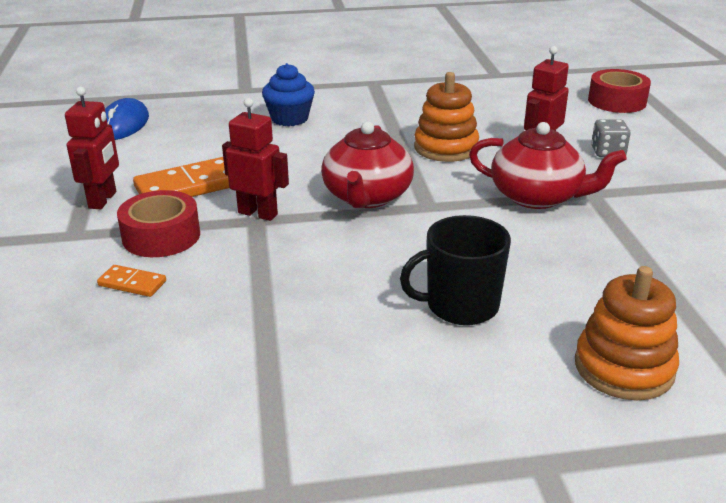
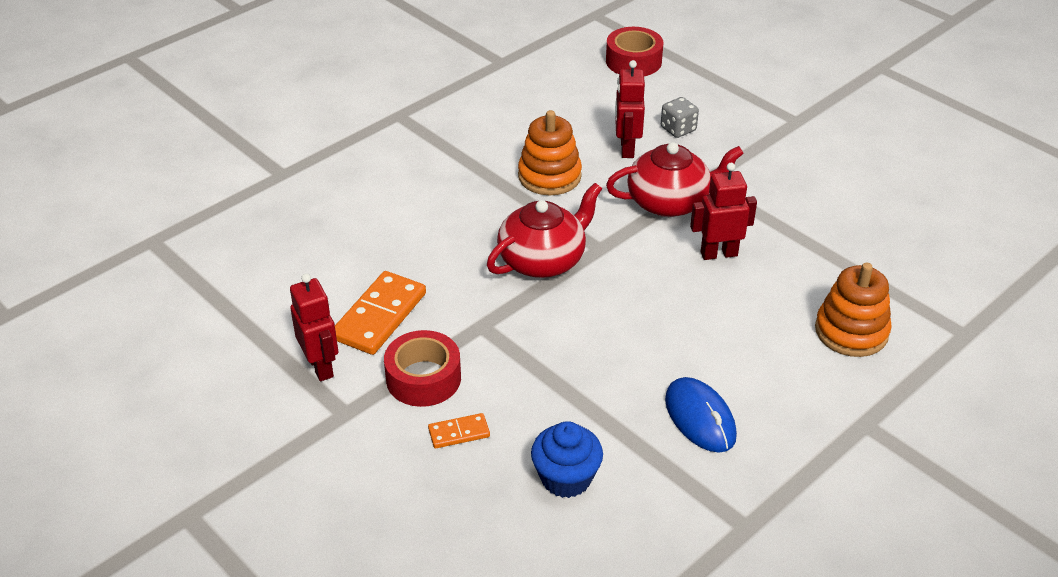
camera: 35 degrees left, 10 degrees up
blue mouse [105,98,149,140] -> blue mouse moved to [665,377,737,453]
red robot [222,98,289,221] -> red robot moved to [690,163,757,260]
blue cupcake [262,63,315,126] -> blue cupcake moved to [531,421,603,498]
red teapot [321,121,414,208] -> red teapot turned 105 degrees counterclockwise [487,183,602,278]
black mug [400,215,511,325] -> none

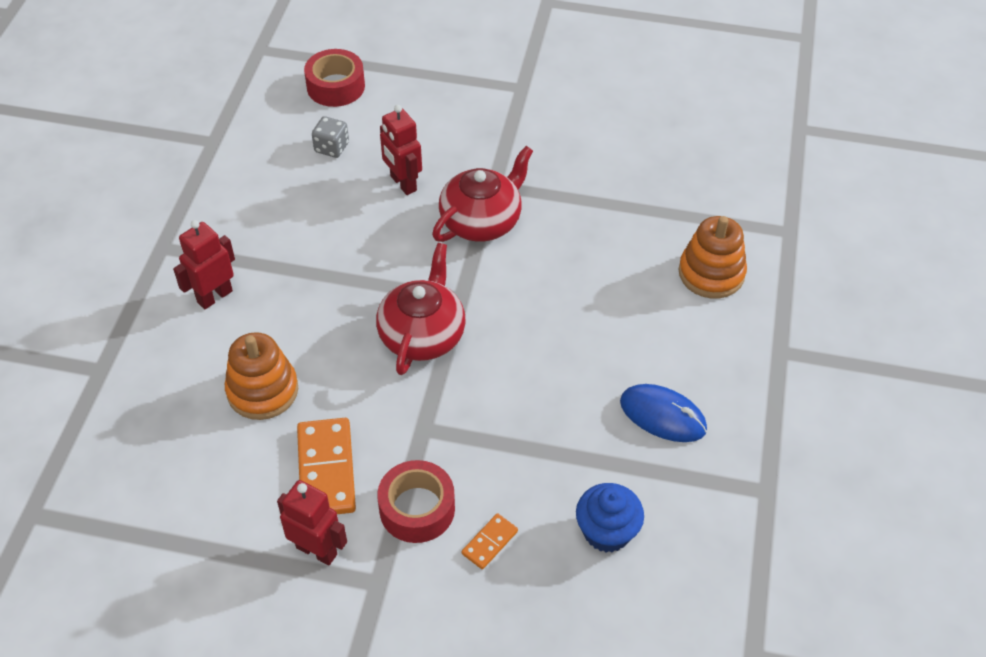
camera: 35 degrees left, 10 degrees up
orange stacking toy [518,110,582,195] -> orange stacking toy moved to [225,332,298,420]
grey dice [661,97,699,138] -> grey dice moved to [312,116,349,158]
red robot [690,163,757,260] -> red robot moved to [173,220,235,309]

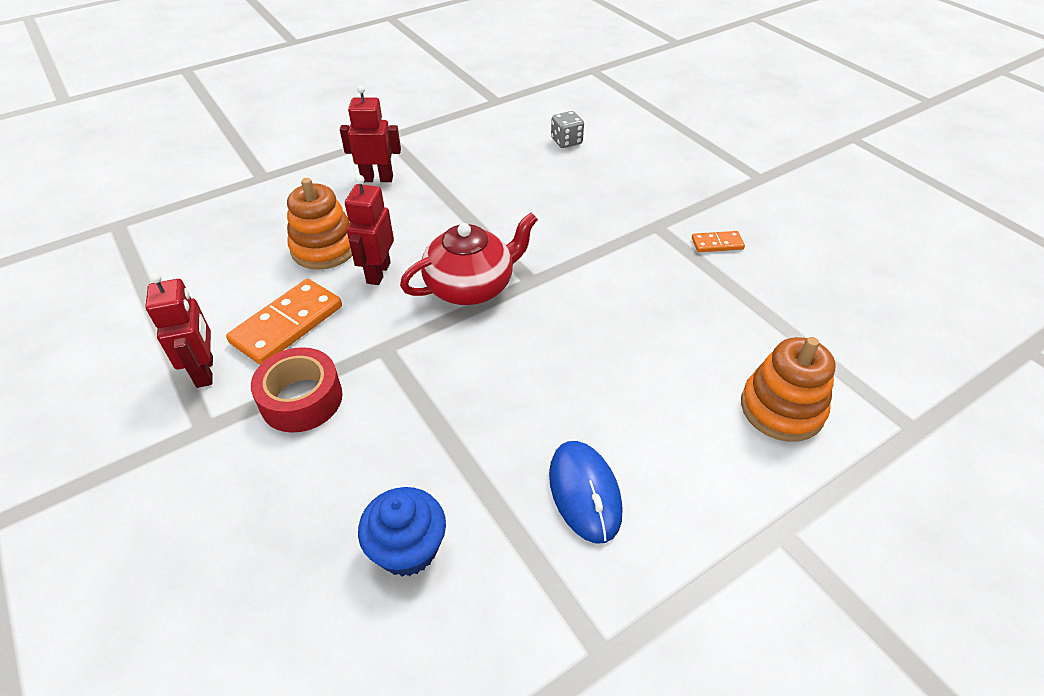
camera: 45 degrees right, 5 degrees down
red tape [304,49,365,107] -> none
red robot [380,105,422,195] -> red robot moved to [345,175,394,285]
red teapot [432,146,533,242] -> none
orange domino [462,513,518,569] -> orange domino moved to [692,231,745,252]

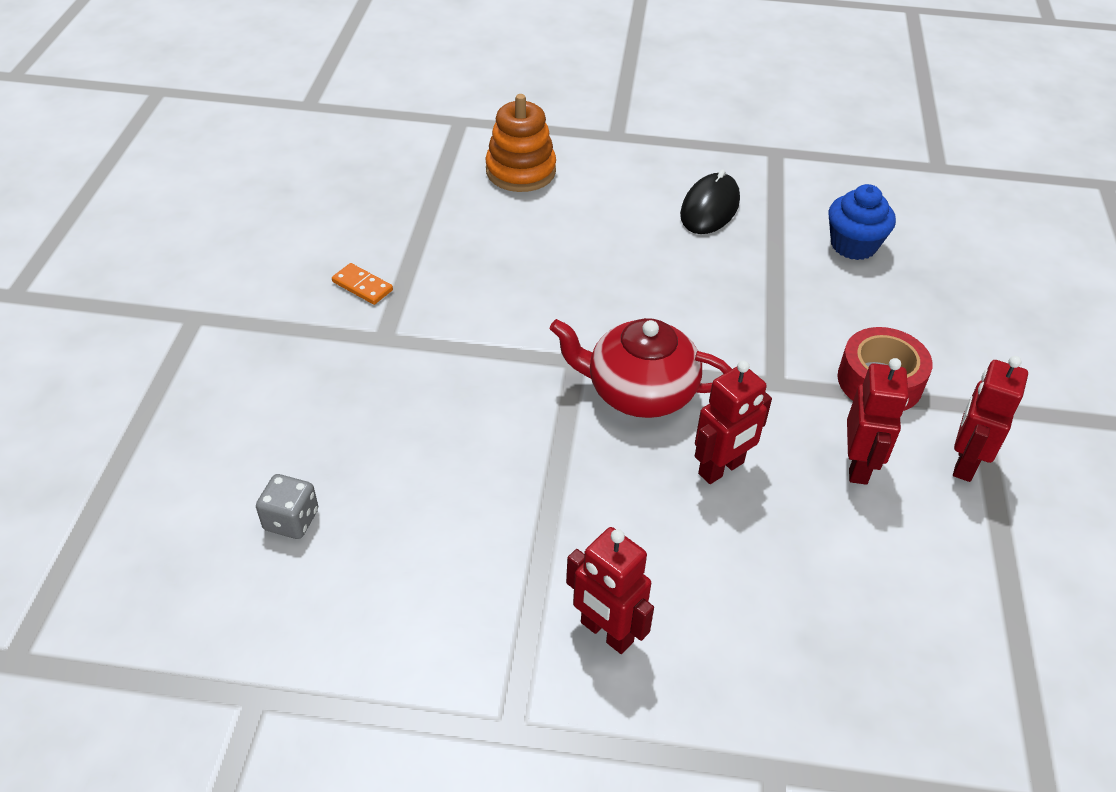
camera: 140 degrees left, 0 degrees up
orange domino [226,279,342,365] -> red robot [847,358,909,485]
orange stacking toy [287,178,352,270] -> none
blue mouse [549,441,623,544] -> black mouse [680,170,740,234]

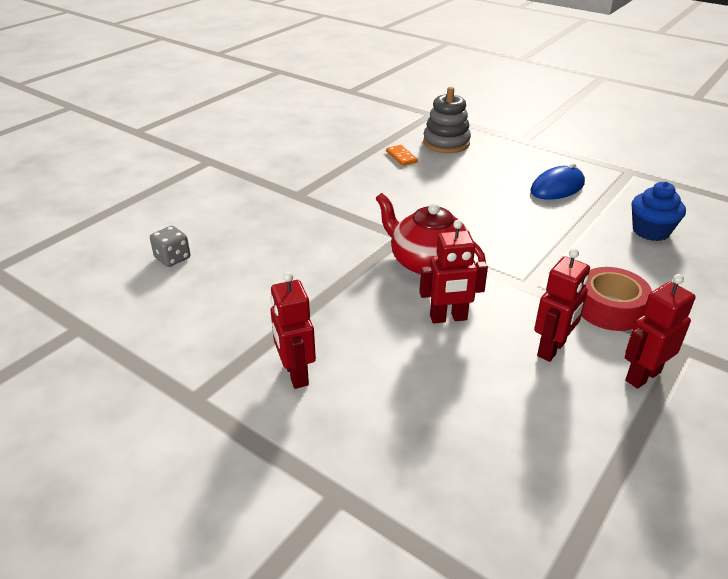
camera: 30 degrees right, 10 degrees down
orange domino [332,263,393,305] -> orange domino moved to [386,145,418,166]
orange stacking toy [485,94,556,192] -> grey stacking toy [423,87,471,153]
black mouse [680,170,740,234] -> blue mouse [530,163,585,200]

